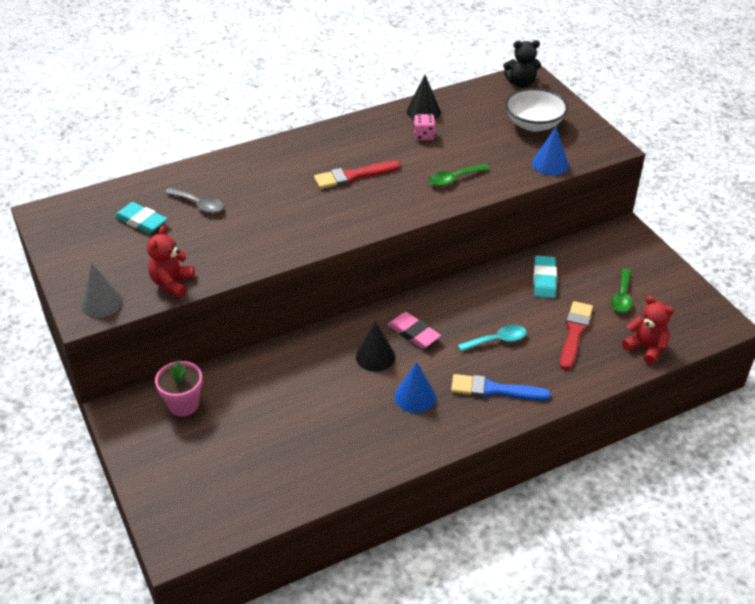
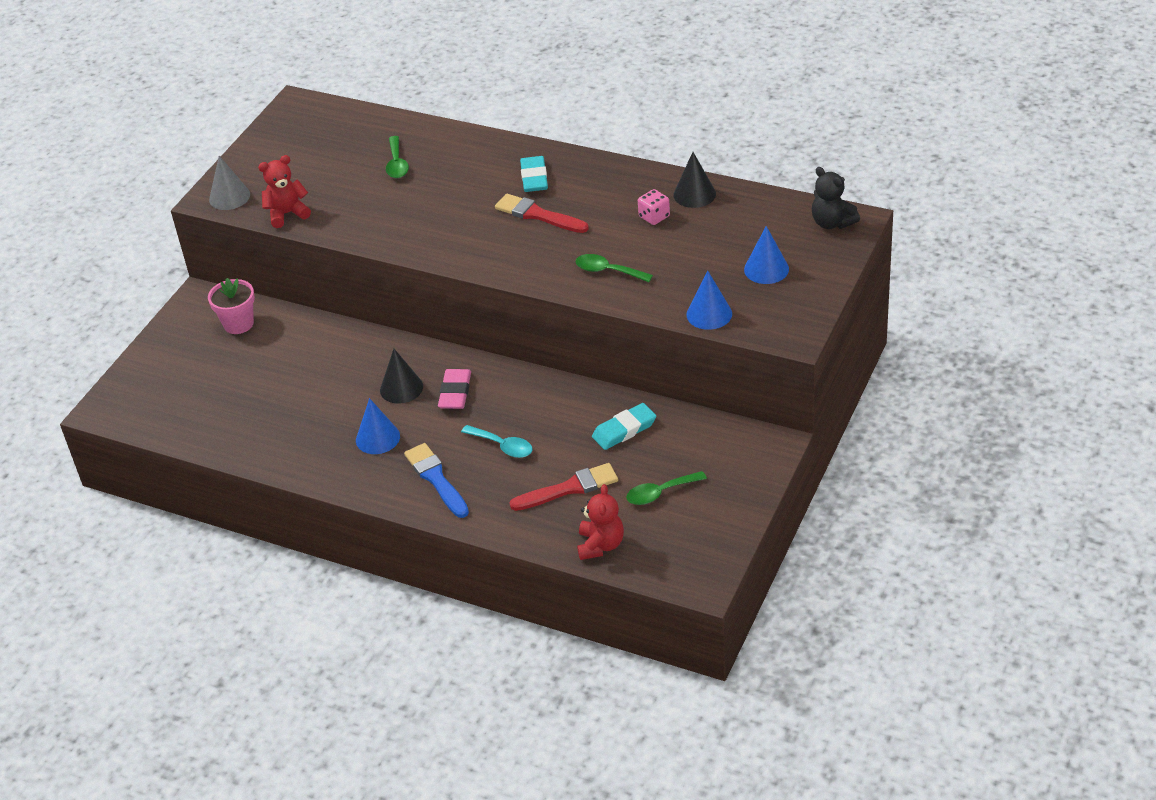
camera: 55 degrees right, 0 degrees up
turquoise eraser [115,202,168,234] -> turquoise eraser moved to [520,156,548,192]
grey spoon [165,188,224,213] -> green spoon [386,136,409,178]
white bowl [505,88,568,132] -> blue cone [744,226,789,284]

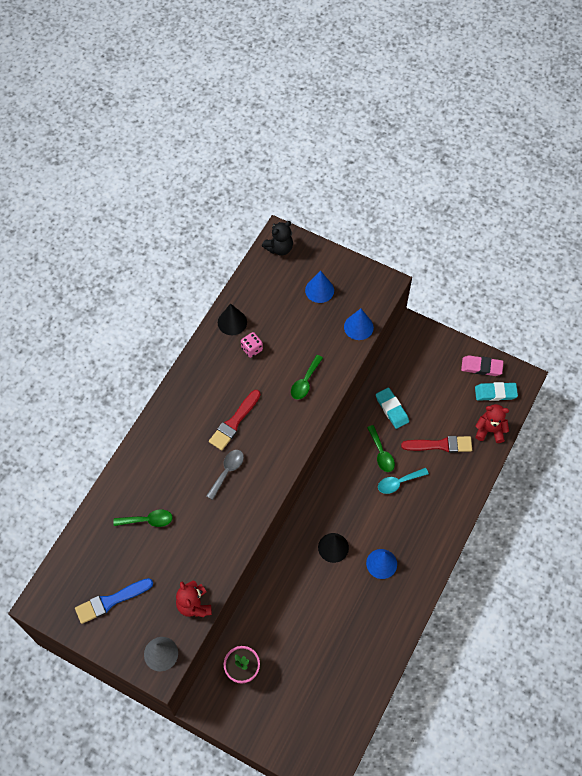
camera: 90 degrees left, 20 degrees up
blue brush [404,443,469,518] -> blue brush moved to [75,578,153,624]
pink eraser [438,369,471,409] -> pink eraser moved to [461,355,504,376]
turquoise spoon [461,425,533,458] -> turquoise spoon turned 150 degrees counterclockwise [378,468,429,494]
red brush [509,463,618,511] -> red brush turned 105 degrees clockwise [401,436,472,453]
turquoise eraser [520,156,548,192] -> turquoise eraser moved to [475,382,518,401]
green spoon [626,471,707,505] -> green spoon moved to [367,425,395,472]
none -> grey spoon [206,450,244,500]

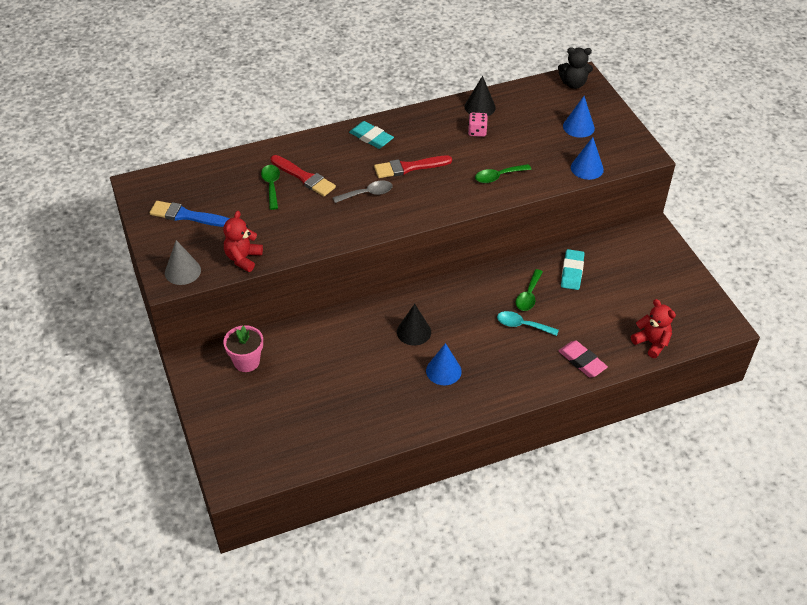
camera: 40 degrees right, 15 degrees down
green spoon [113,509,173,527] -> green spoon turned 135 degrees counterclockwise [261,165,280,210]
red brush [401,436,472,453] -> red brush moved to [271,155,336,196]
pink eraser [461,355,504,376] -> pink eraser moved to [558,341,608,377]
turquoise eraser [475,382,518,401] -> turquoise eraser moved to [349,121,394,149]

